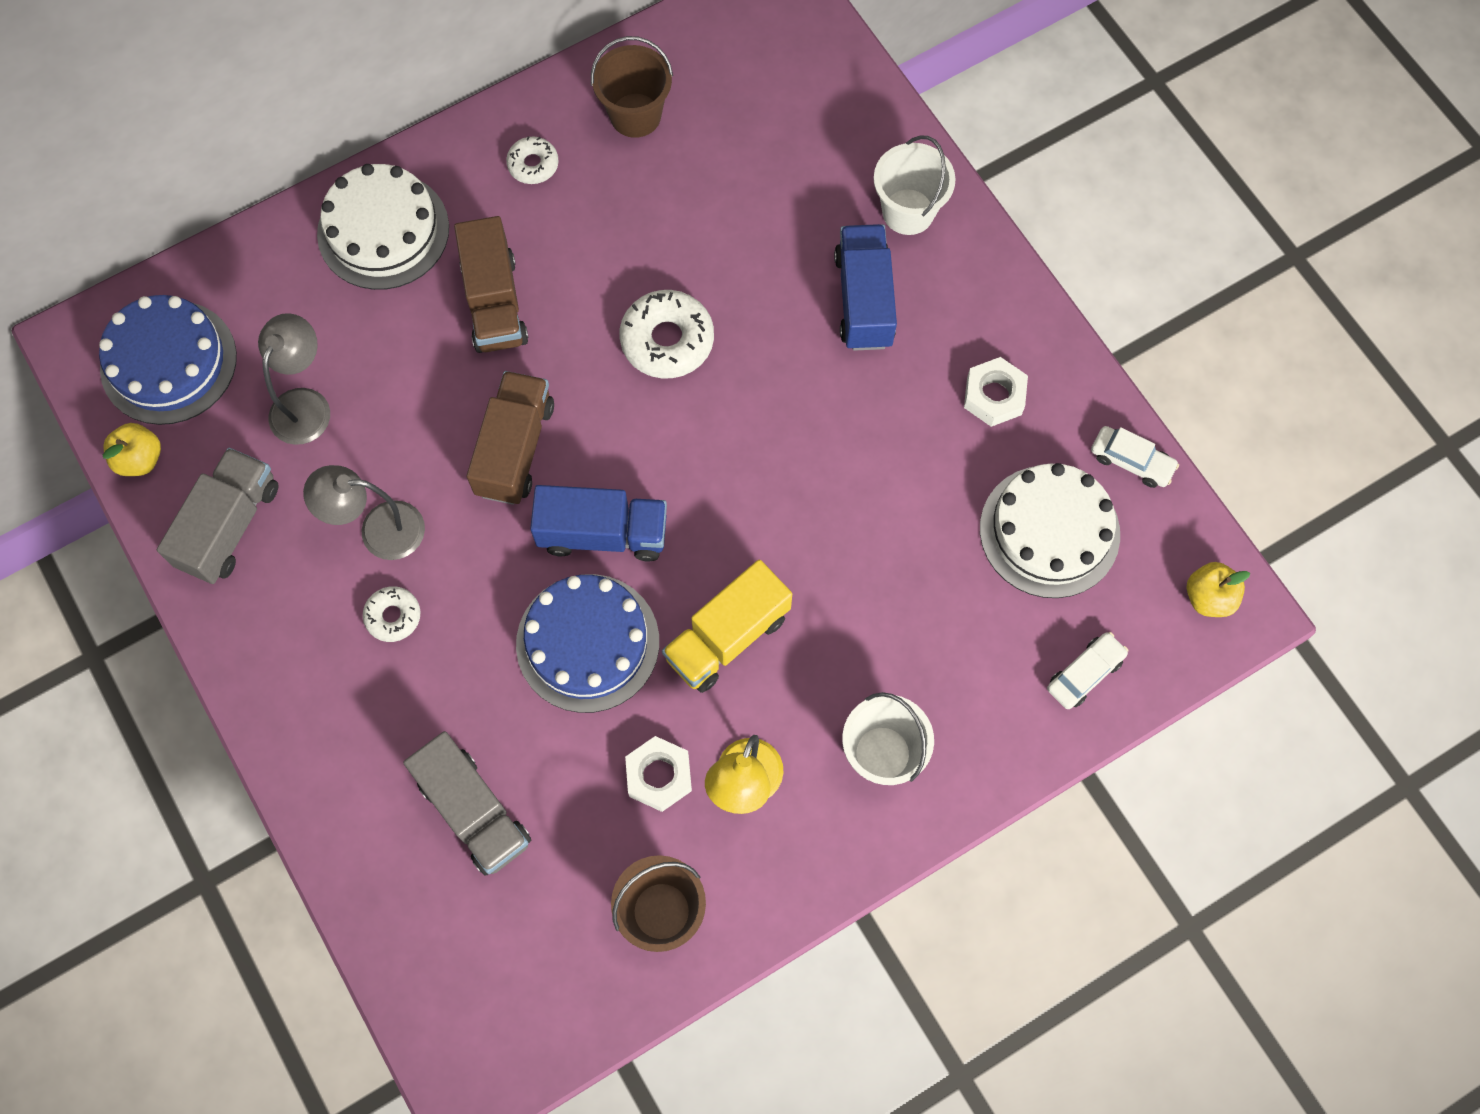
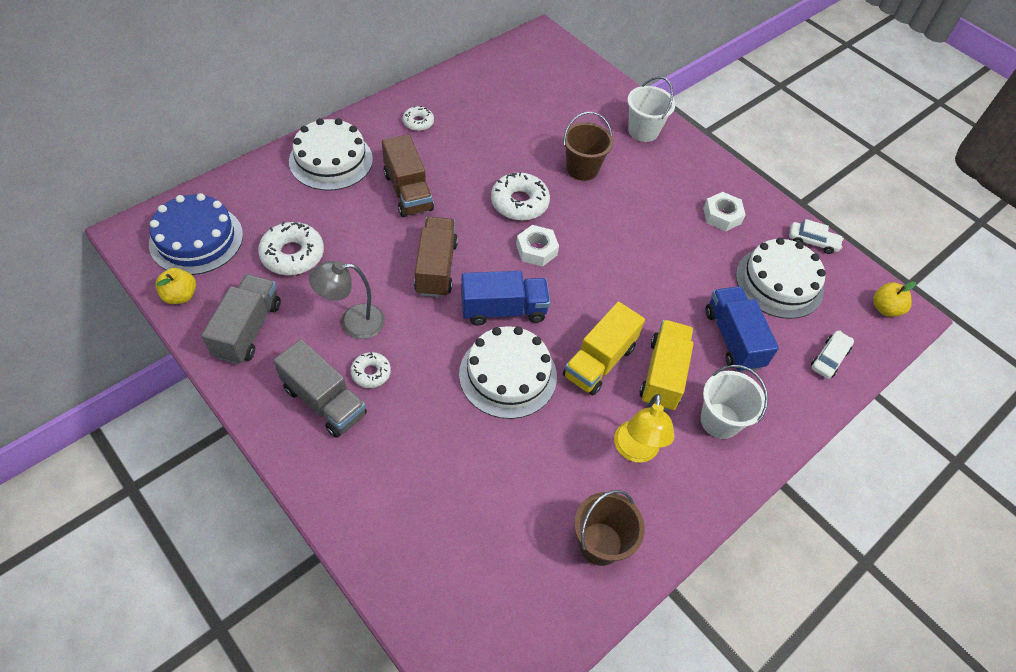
camera: 15 degrees left, 15 degrees down
grey lamp [258,313,330,445] -> white donut [258,221,324,275]
grey truck [403,731,531,876] -> grey truck moved to [273,339,367,438]
blue cake [516,574,659,713] -> white cake [459,326,557,419]
brown bucket [591,36,673,138] -> brown bucket moved to [563,112,614,181]
white nut [625,736,692,812] -> white nut moved to [516,225,559,267]
blue truck [834,224,897,351] -> blue truck moved to [705,286,779,372]
none -> yellow truck [640,320,694,411]

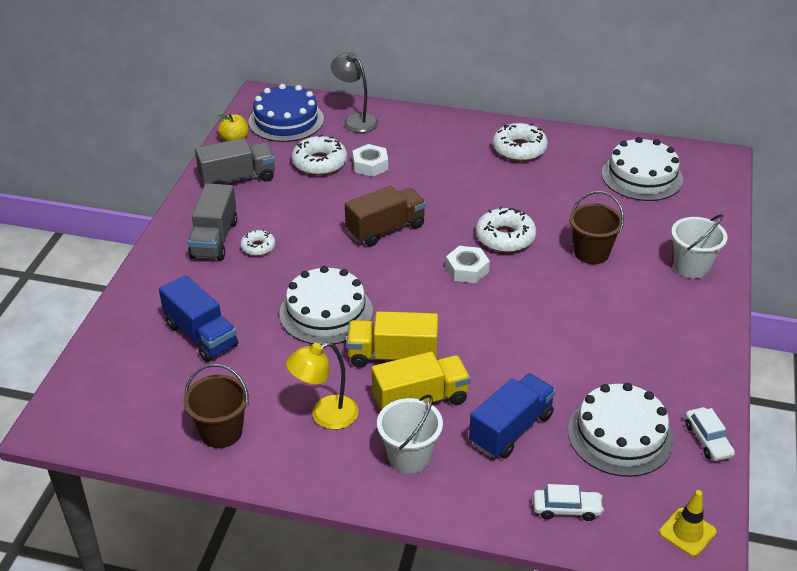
camera: 60 degrees right, 15 degrees down
white cake [289,118,373,191] -> white cake moved to [602,137,683,201]
grey lamp [309,261,385,339] -> grey lamp moved to [331,52,378,133]
brown truck [382,135,434,217] -> none
white donut [403,106,434,131] -> white donut [493,123,548,161], size x1.75
blue truck [461,271,550,326] -> blue truck moved to [159,275,238,362]
white nut [703,192,746,231] -> white nut moved to [353,144,388,177]
yellow apple [873,281,916,317] -> yellow traffic cone [659,490,717,557]

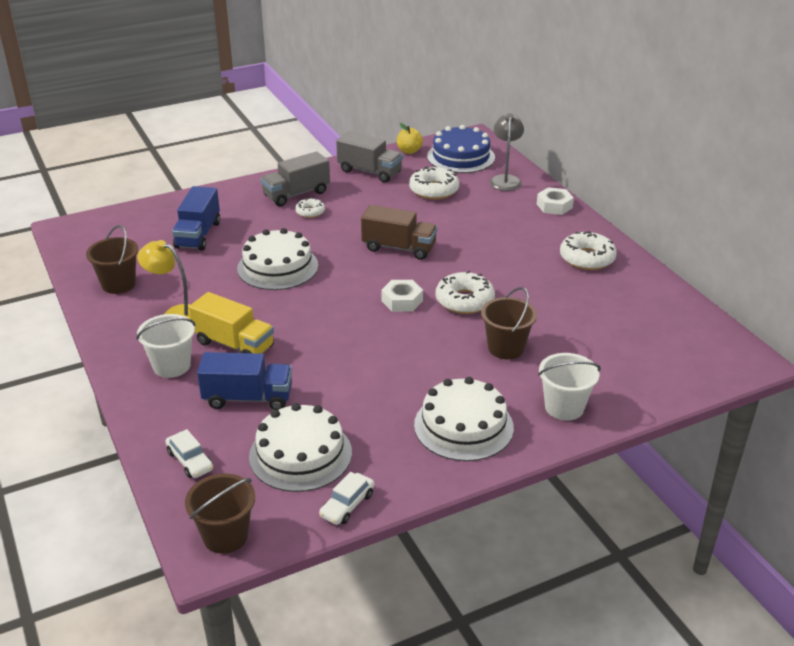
camera: 50 degrees right, 5 degrees down
yellow truck [347,311,438,368] -> none
white nut [353,144,388,177] -> white nut moved to [537,187,574,215]
white cake [602,137,683,201] -> white cake moved to [414,377,514,461]
yellow traffic cone [659,490,717,557] -> brown bucket [185,474,255,554]

